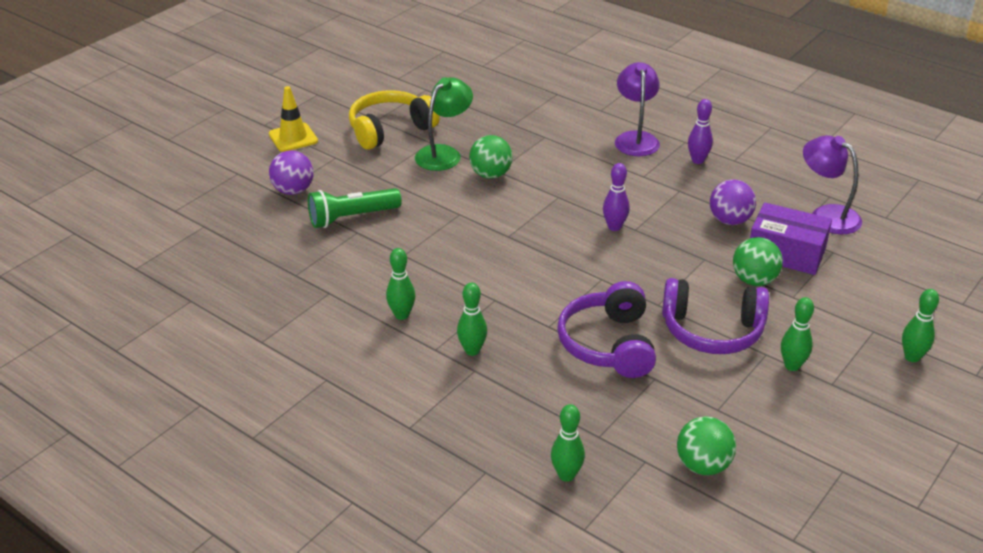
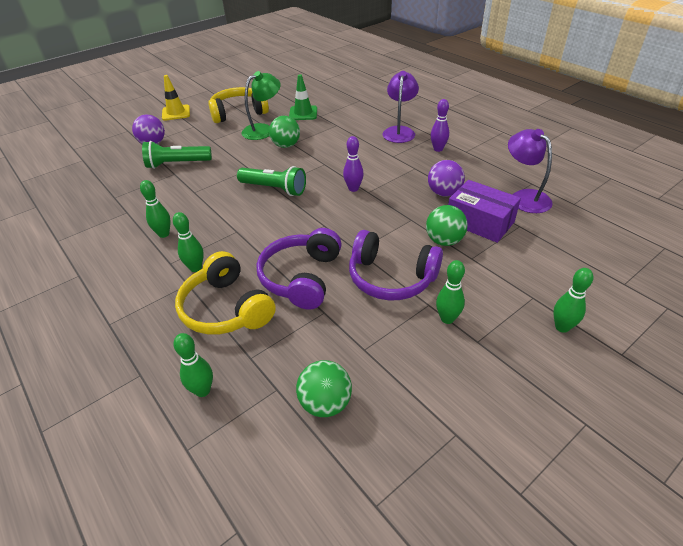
camera: 15 degrees right, 5 degrees up
none -> yellow headphones [175,251,276,335]
none -> green flashlight [237,166,306,196]
none -> green traffic cone [289,74,317,120]

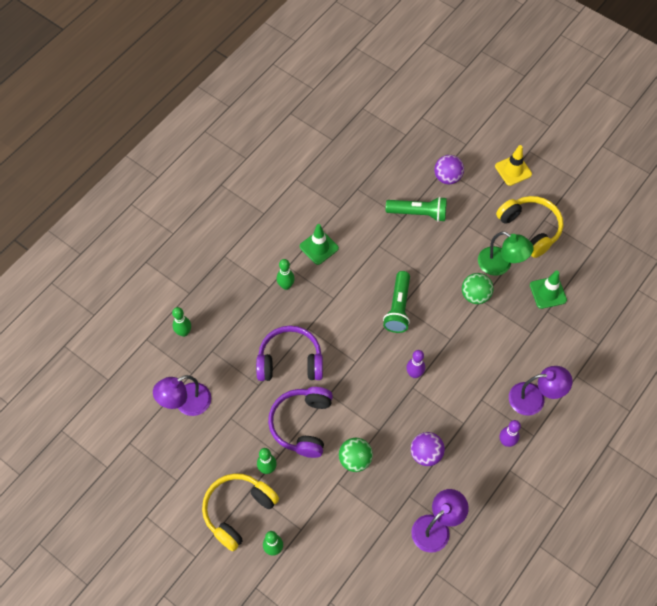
camera: 75 degrees right, 20 degrees up
green bowling pin [140,180,171,238] -> green traffic cone [300,224,339,265]
green flashlight [142,141,212,169] -> green flashlight turned 120 degrees clockwise [386,197,447,222]
yellow headphones [175,251,276,335] -> yellow headphones moved to [202,473,279,551]
green ball [296,360,352,417] -> purple lamp [153,375,211,416]
purple box [448,180,521,243] -> none

